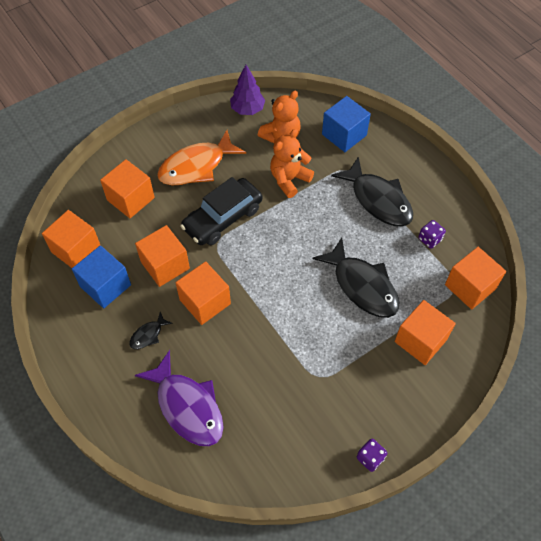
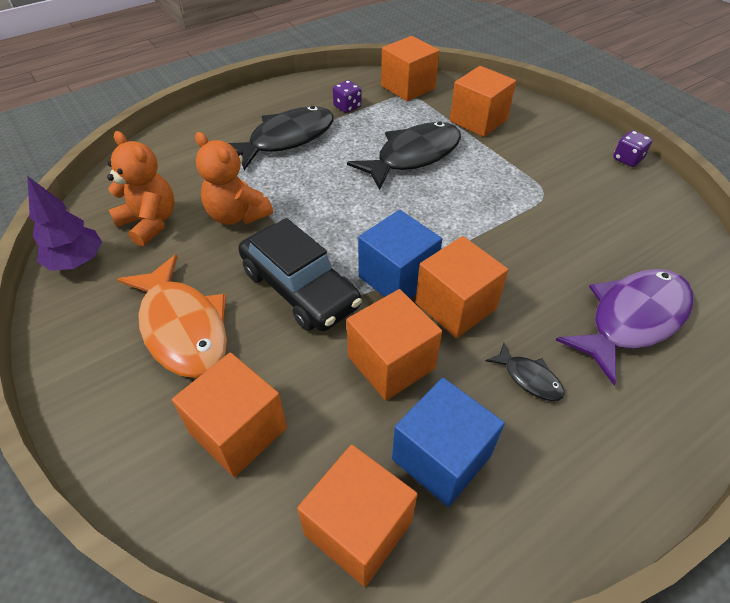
camera: 90 degrees left, 10 degrees down
blue cube [322,96,371,152] -> blue cube moved to [358,210,442,298]

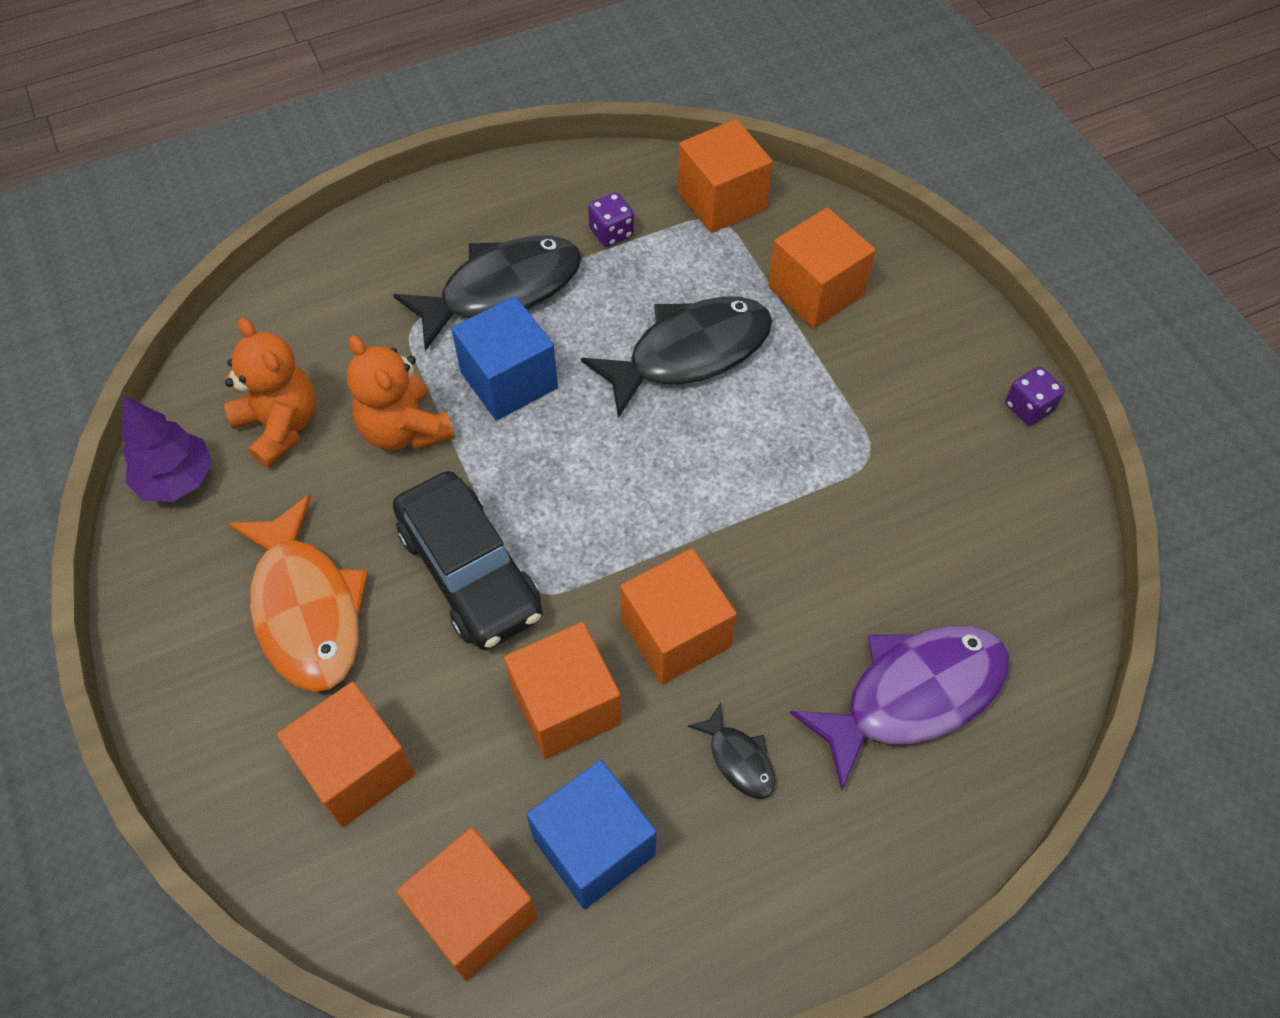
camera: 10 degrees right, 10 degrees up
blue cube [358,210,442,298] -> blue cube moved to [451,296,558,421]

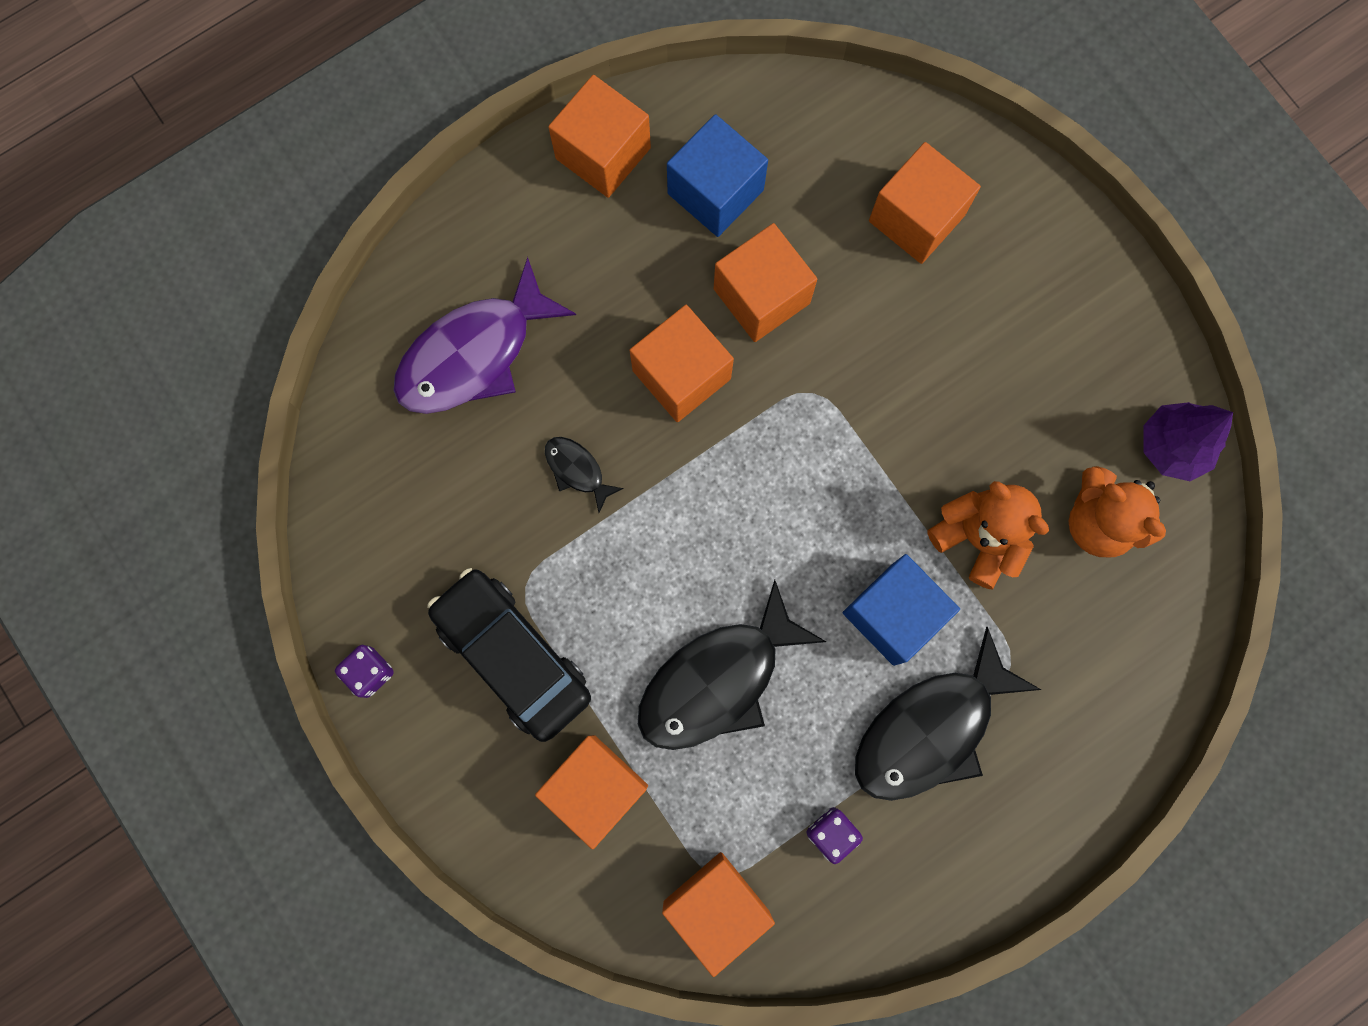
camera: 170 degrees right, 20 degrees up
orange fish [227,494,368,692] -> none
black car [393,471,543,650] -> black car moved to [427,568,591,742]
orange cube [396,827,538,981] -> orange cube moved to [548,75,651,198]
black fish [688,703,776,799] -> black fish moved to [545,437,624,513]

